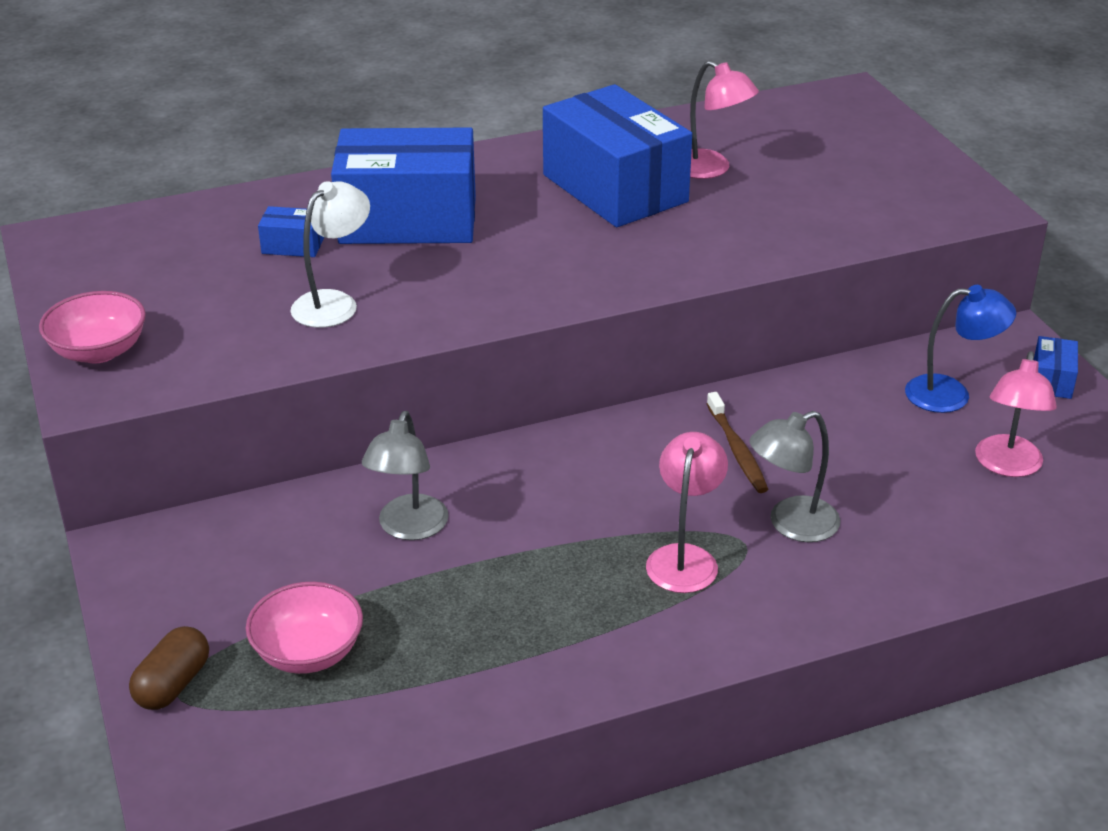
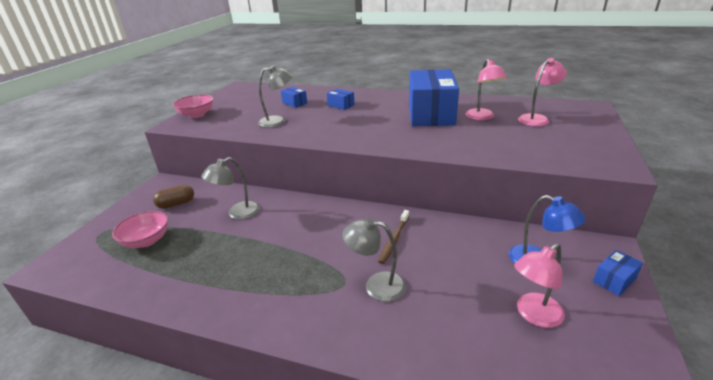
camera: 40 degrees right, 5 degrees down
brown capsule [129,626,209,710] -> brown capsule moved to [153,184,194,209]
white lamp [290,181,370,328] -> grey lamp [258,65,292,128]
blue box [331,127,476,244] -> blue box [327,89,355,110], size x0.41
pink lamp [646,432,728,593] -> pink lamp moved to [518,58,567,126]

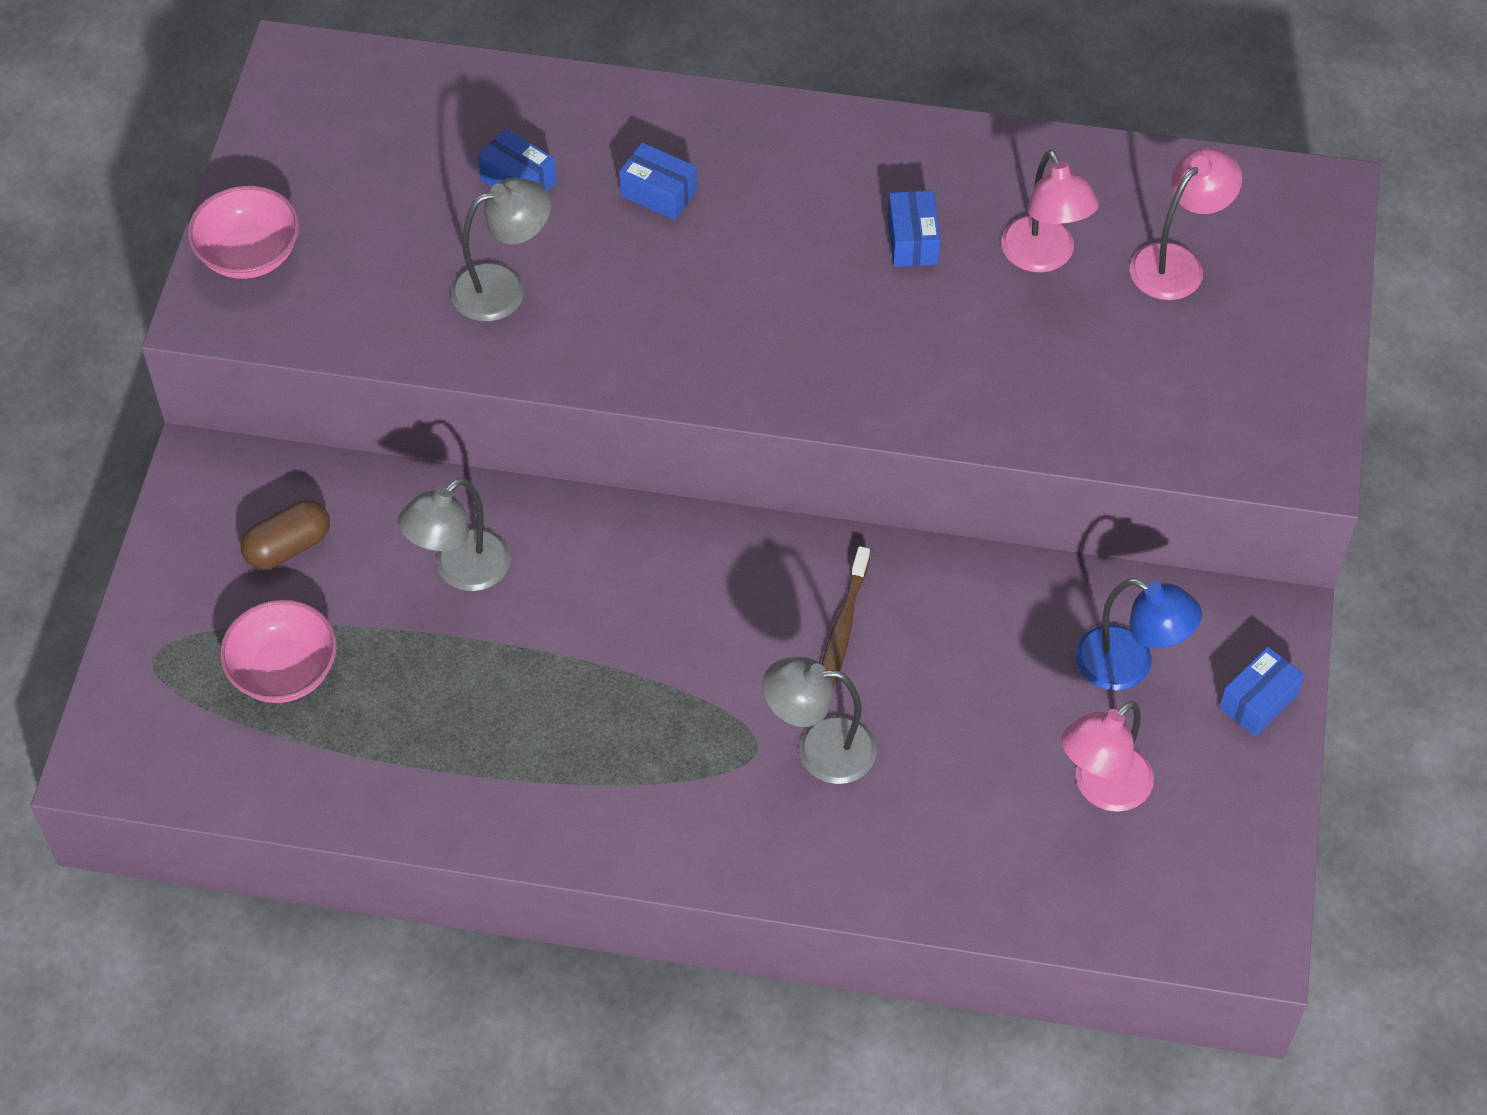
camera: 10 degrees left, 25 degrees up
blue box [409,69,459,126] -> blue box [887,190,941,267], size x0.41

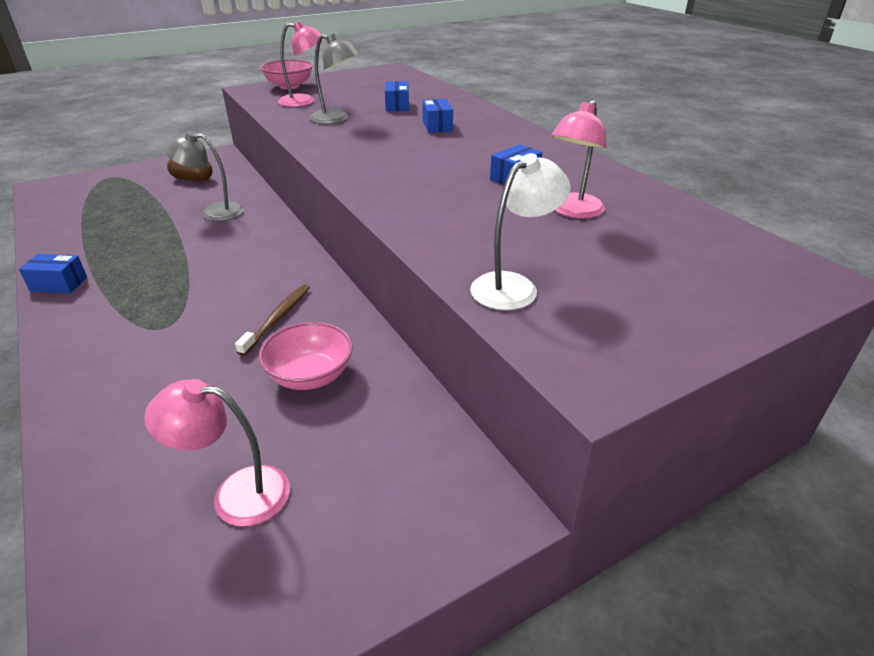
camera: 50 degrees right, 20 degrees down
pink bowl [220,600,337,703] -> pink bowl moved to [259,322,353,390]
grey lamp [762,657,877,784] -> none
brown toothbrush [821,546,870,687] -> brown toothbrush turned 135 degrees clockwise [235,284,310,356]
blue lamp [1075,578,1202,691] -> none
pink lamp [1130,147,1242,300] -> pink lamp moved to [278,21,324,107]
blue box [1219,647,1305,737] -> blue box moved to [19,254,87,293]
none -> white lamp [470,153,571,310]

